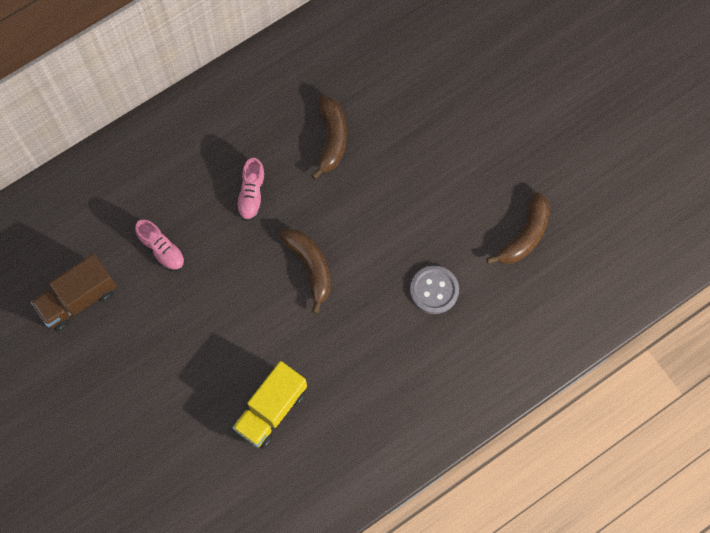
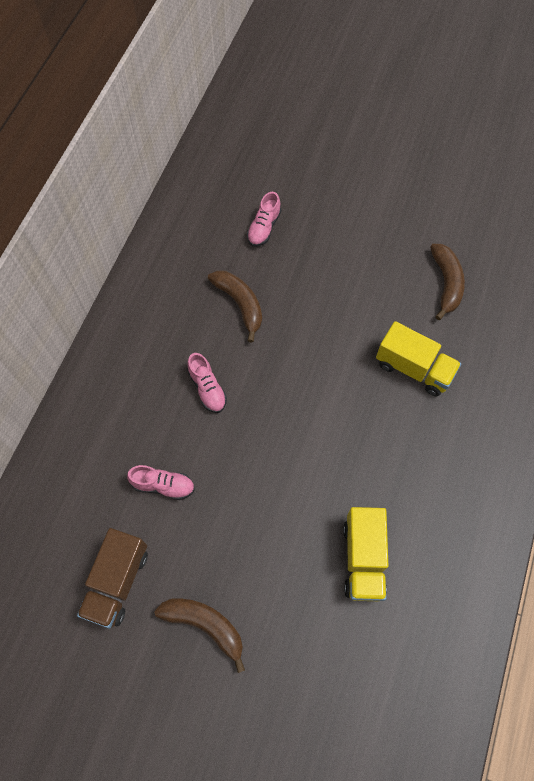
camera: 35 degrees left, 5 degrees down
brown banana [279,229,330,314] -> brown banana moved to [154,599,245,673]
grey button [410,266,459,314] -> yellow truck [376,321,461,396]
none -> pink shoe [247,192,281,247]

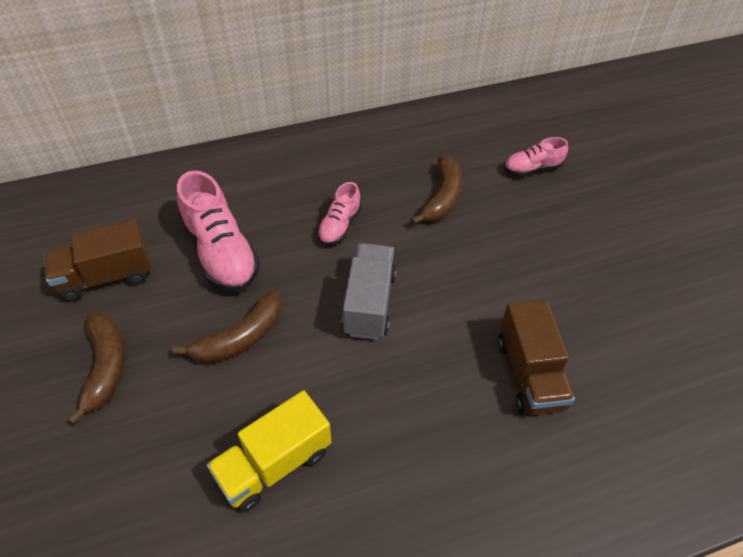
camera: 50 degrees right, 15 degrees down
pink shoe [127,465,195,500] -> pink shoe [177,171,260,292], size x1.80
yellow truck [376,321,461,396] -> brown truck [498,300,575,415]
brown banana [430,244,465,320] -> brown banana moved to [172,291,281,364]
none -> grey truck [342,243,396,340]

